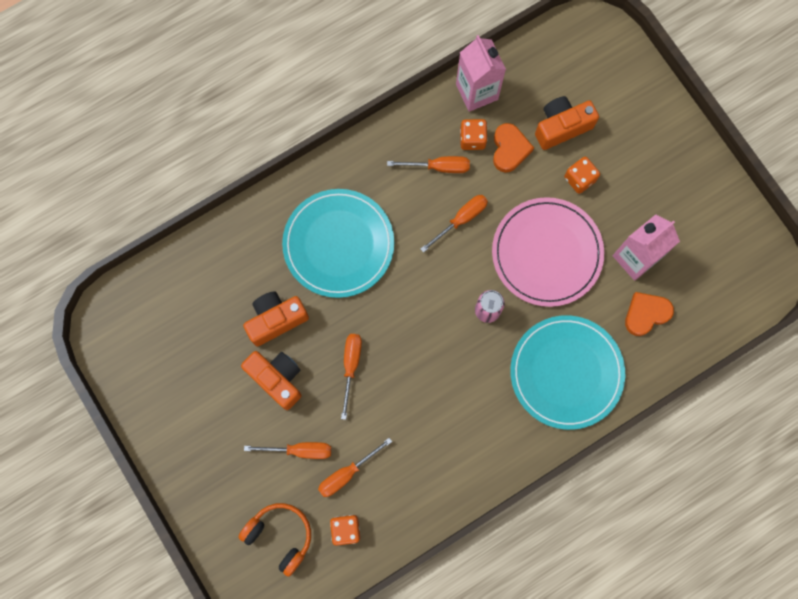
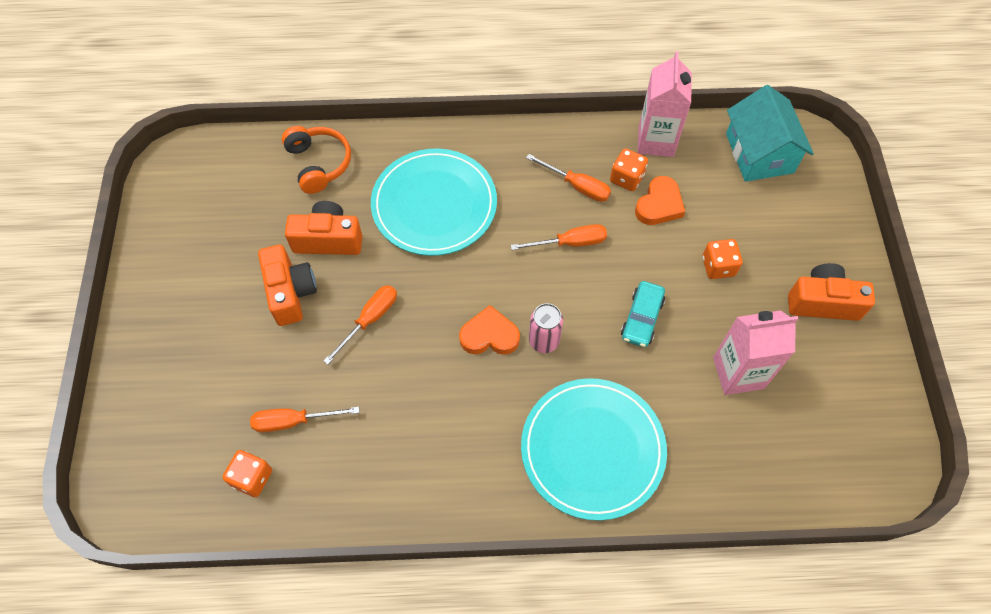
camera: 30 degrees right, 15 degrees down
orange headphones [238,503,311,577] -> orange headphones moved to [282,126,351,194]
orange screwdriver [244,442,331,459] -> none
pink plate [492,197,604,307] -> turquoise car [621,281,665,347]
orange camera [535,96,599,150] -> orange camera moved to [788,263,875,321]
orange heart [625,292,674,336] -> orange heart moved to [459,305,520,355]
none -> turquoise house [726,85,814,182]

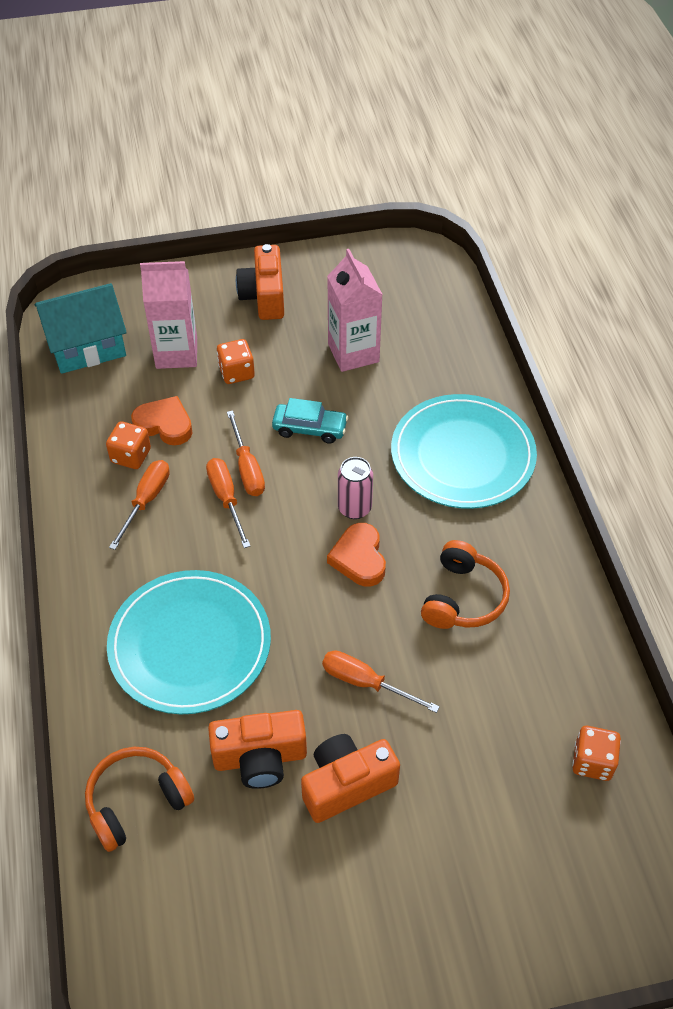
camera: 100 degrees left, 10 degrees down
orange screwdriver [250,407,359,432] -> orange screwdriver moved to [227,411,265,496]
orange camera [285,201,362,255] -> orange camera turned 90 degrees counterclockwise [208,710,307,789]
pink carton [637,51,692,157] -> pink carton moved to [140,261,197,369]
none -> orange headphones [421,540,510,629]

